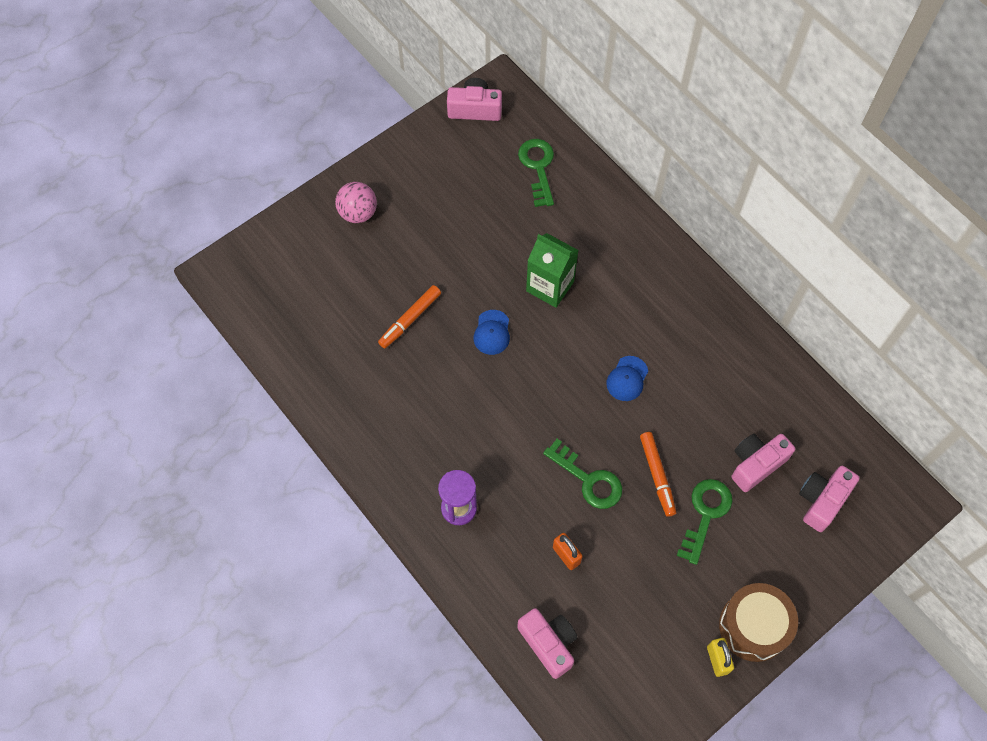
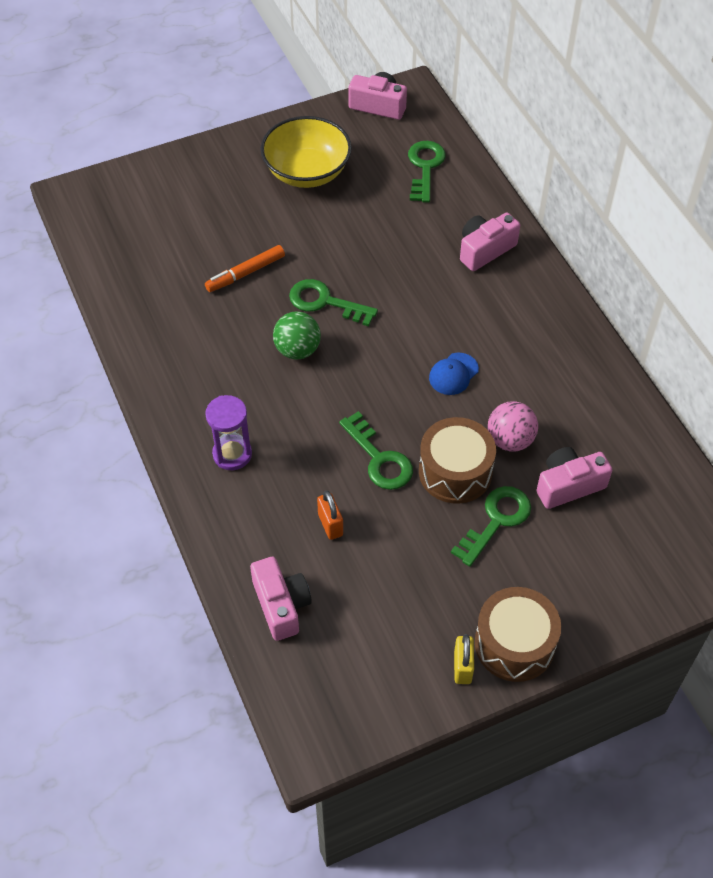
camera: 15 degrees right, 10 degrees down
pink ball [335,182,377,223] -> pink ball moved to [488,401,538,452]
blue cap [474,310,510,355] -> green key [289,279,378,326]
green carton [526,233,579,308] -> none
orange marker [640,432,676,517] -> brown drum [419,417,496,504]
pink camera [799,466,860,532] -> pink camera moved to [460,213,520,271]
none -> yellow bowl [261,116,352,188]
none -> green ball [273,312,321,360]

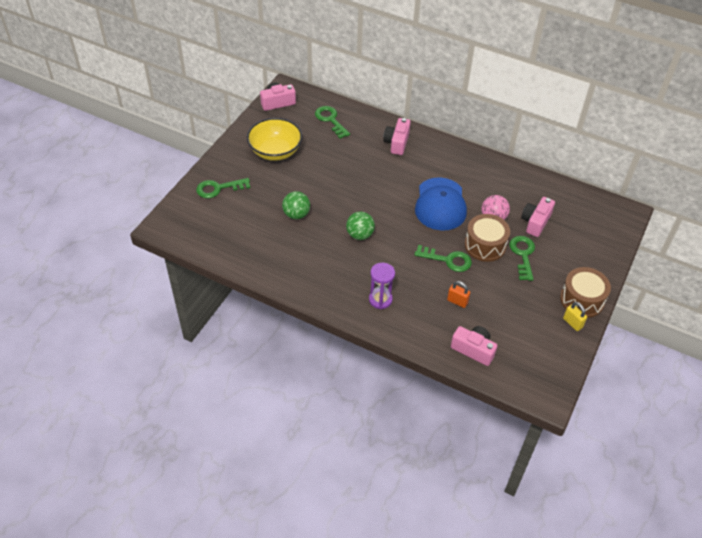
camera: 40 degrees left, 5 degrees down
orange marker [205,245,285,292] -> green ball [282,191,310,219]
green key [289,279,378,326] -> green key moved to [196,178,251,198]
blue cap [429,353,479,395] -> blue cap [415,177,467,231], size x2.22

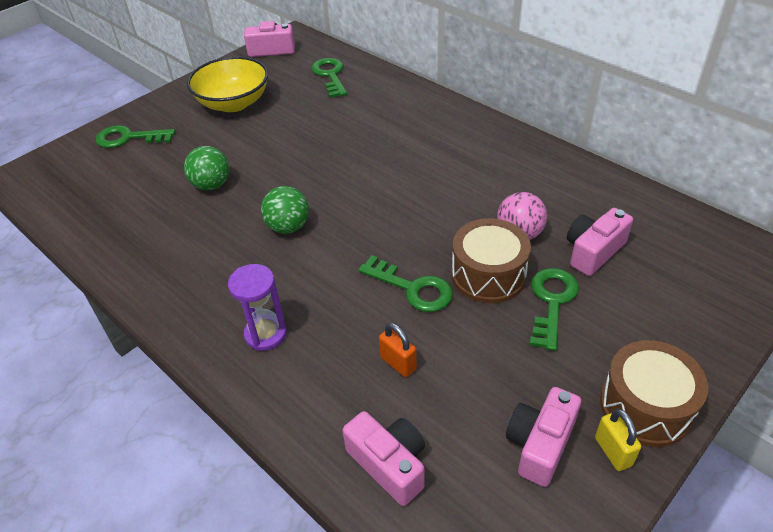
camera: 20 degrees right, 5 degrees down
pink camera [383,118,411,155] -> pink camera moved to [506,387,581,487]
blue cap [415,177,467,231] -> none

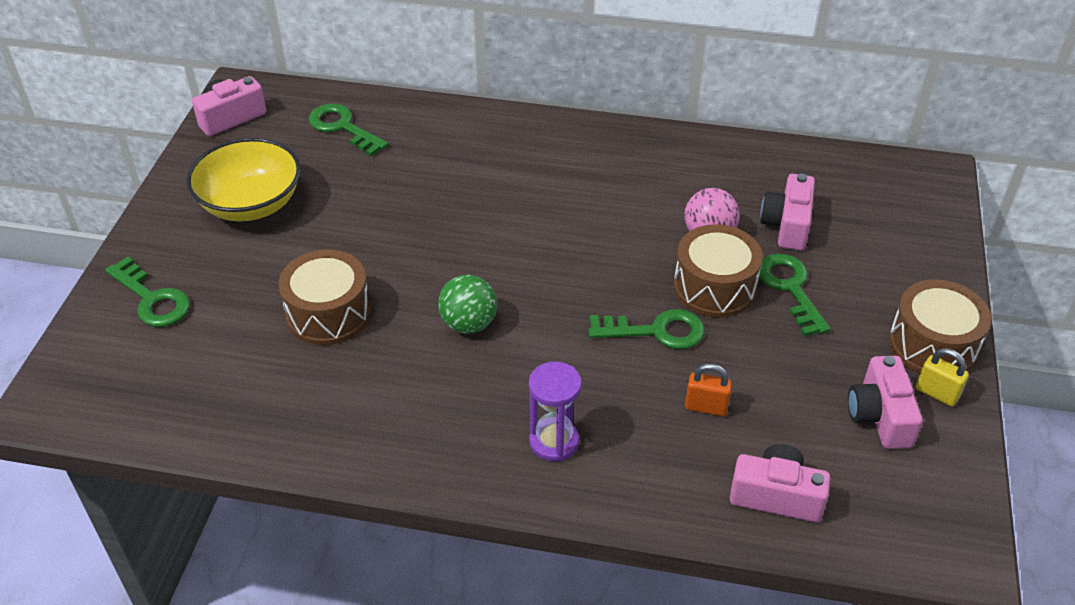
camera: 35 degrees left, 0 degrees up
green key [96,125,175,148] -> green key turned 105 degrees counterclockwise [105,257,190,327]
green ball [184,146,229,190] -> brown drum [279,250,371,345]

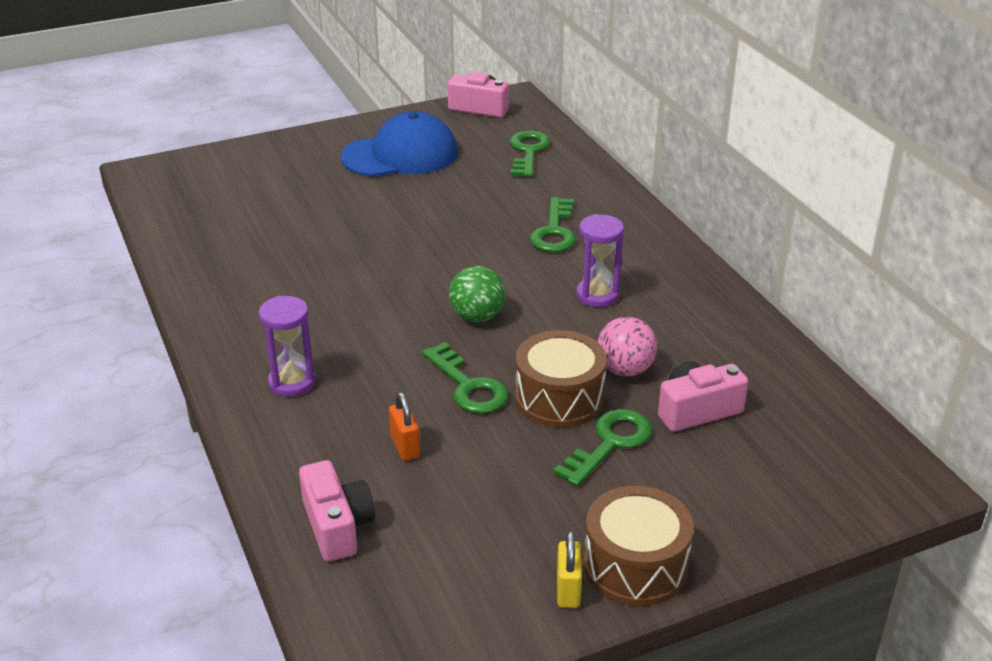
camera: 55 degrees right, 10 degrees down
green key [105,257,190,327] -> green key moved to [530,197,576,252]
yellow bowl [186,138,301,221] -> blue cap [341,111,458,177]
brown drum [279,250,371,345] -> none
green ball [438,275,497,334] -> green ball moved to [449,266,506,322]
pink camera [848,356,922,449] -> none
none -> purple hourglass [576,214,624,307]

